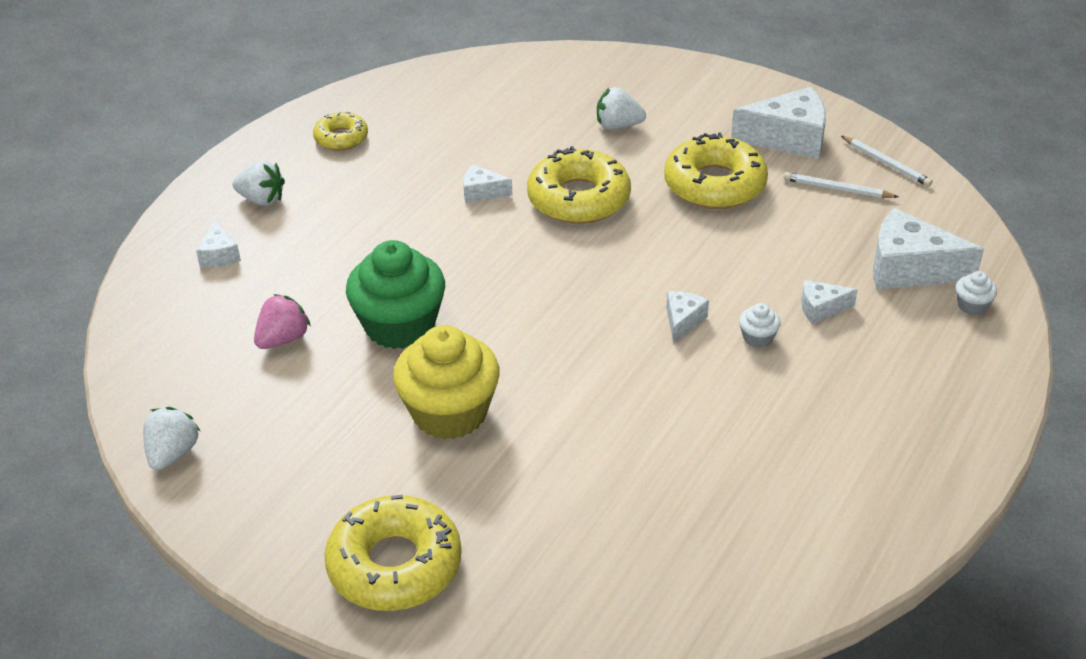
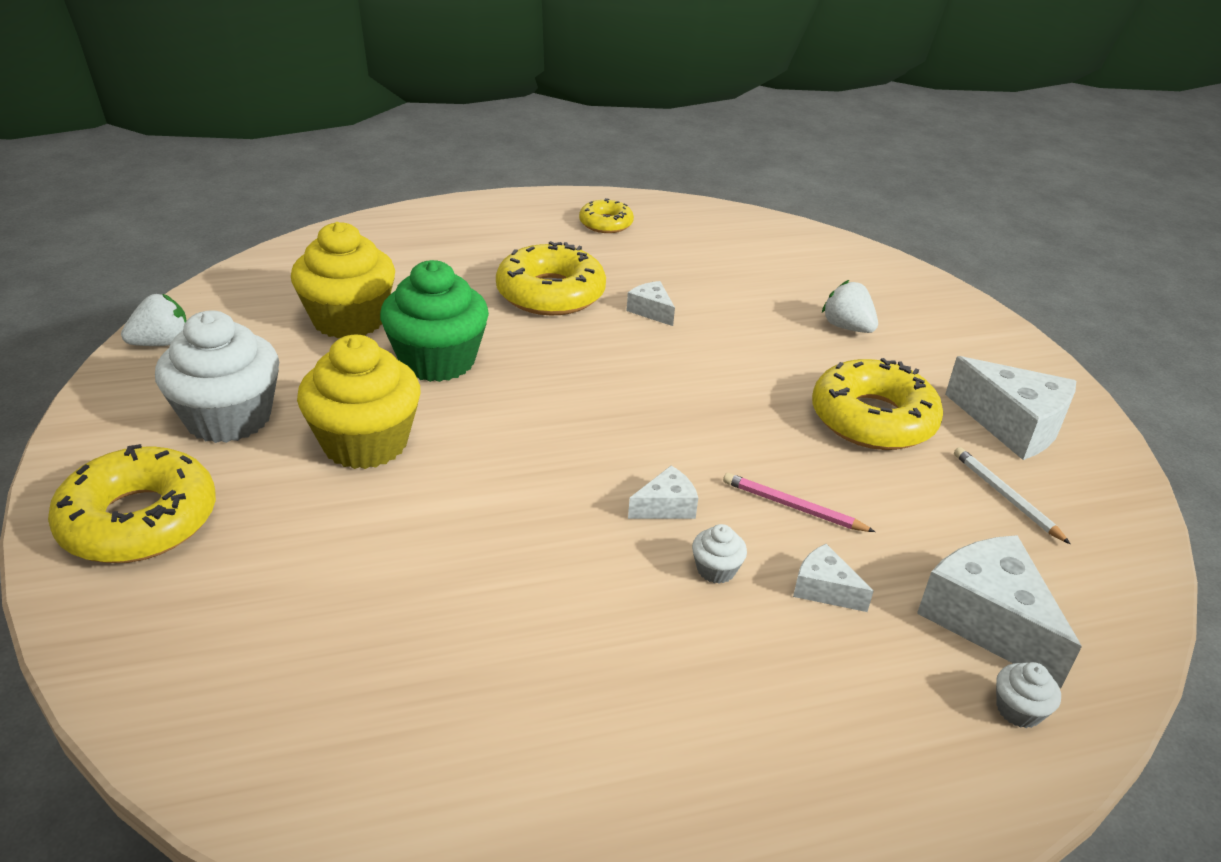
camera: 40 degrees right, 5 degrees down
white cheese [196,220,241,267] -> none
white strawberry [232,160,285,206] -> none
pink strawberry [254,294,311,349] -> yellow cupcake [291,222,395,338]
yellow donut [527,146,631,224] -> yellow donut moved to [496,241,606,316]
white pencil [841,136,933,187] -> none
none -> white cupcake [155,310,279,443]
none -> pink pencil [723,473,875,532]

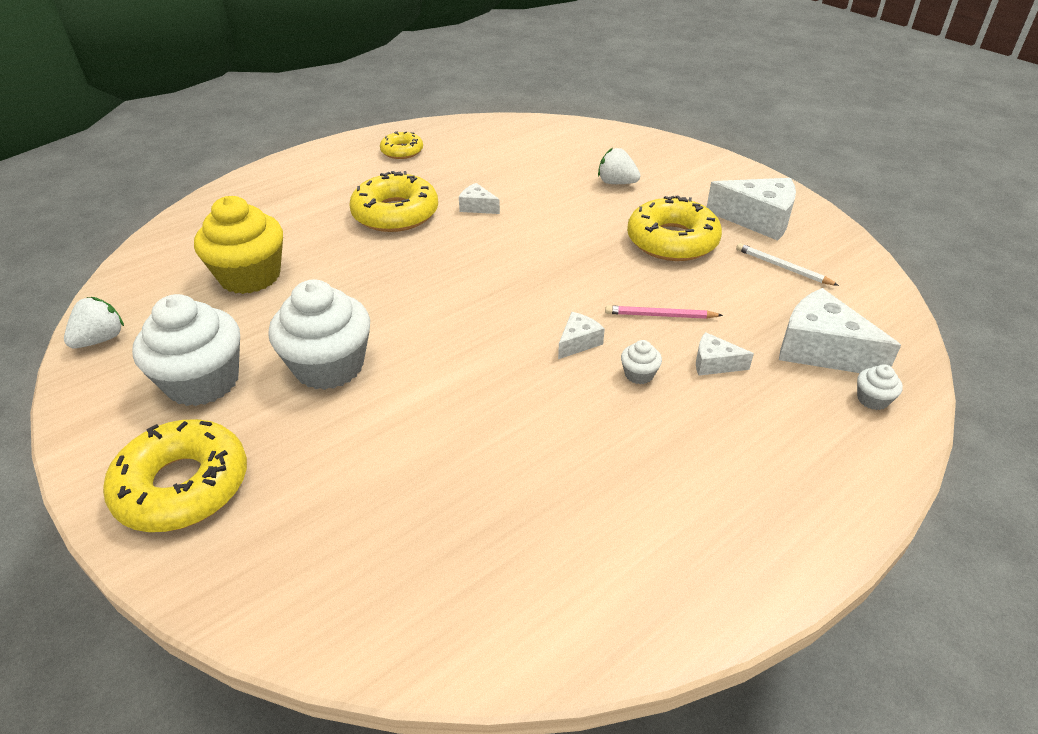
camera: 20 degrees left, 5 degrees up
yellow cupcake [297,335,421,469] -> white cupcake [268,280,370,390]
green cupcake [380,260,489,382] -> none

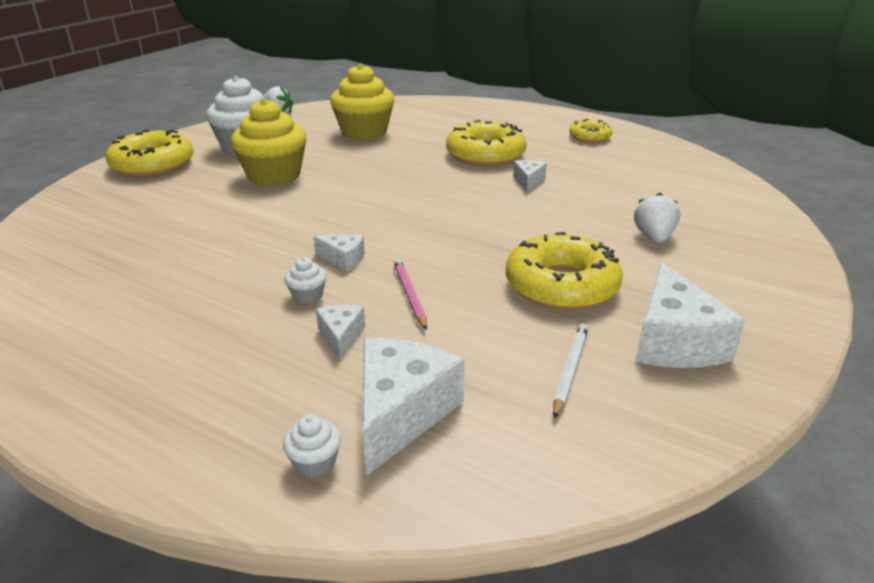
camera: 70 degrees right, 10 degrees down
white cupcake [268,280,370,390] -> yellow cupcake [231,98,307,186]

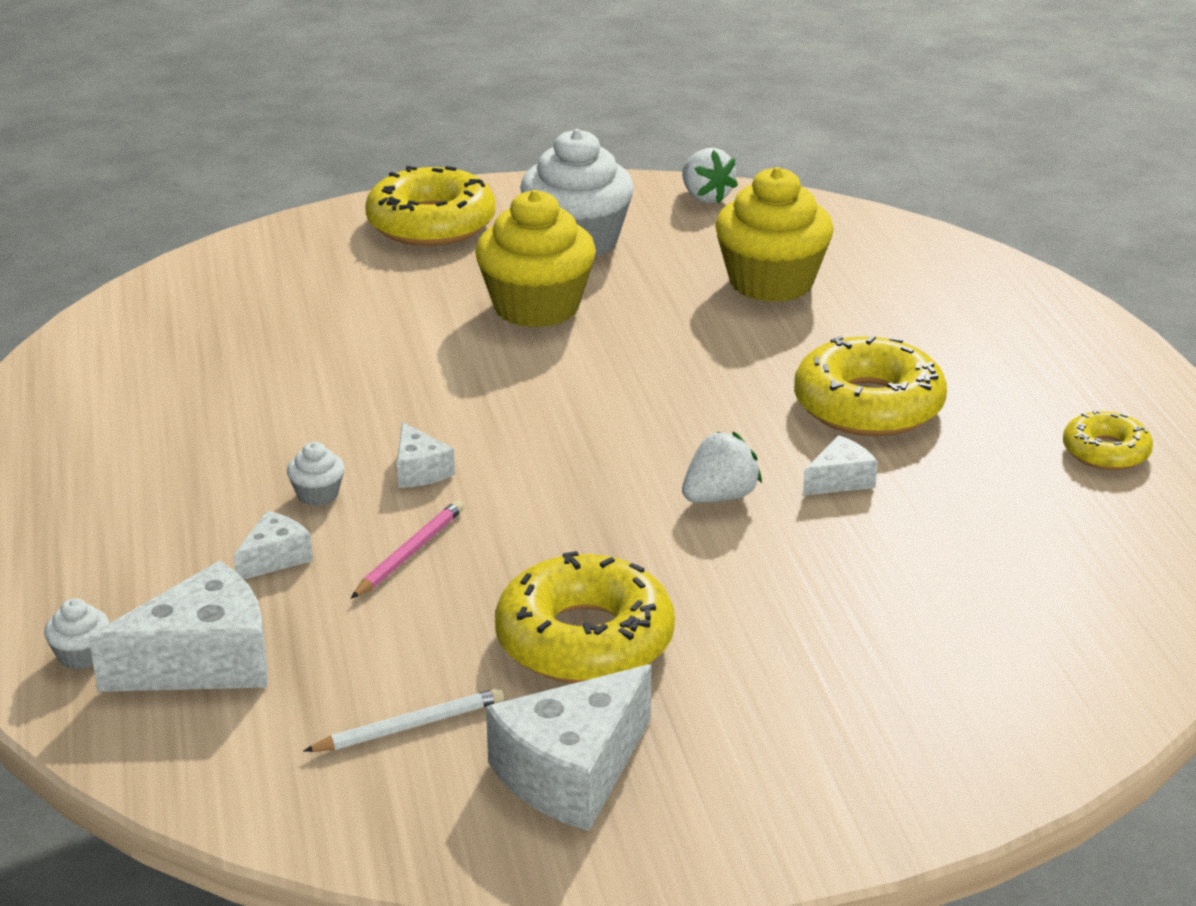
camera: 45 degrees right, 0 degrees up
white strawberry [634,192,680,243] -> white strawberry moved to [682,432,762,503]

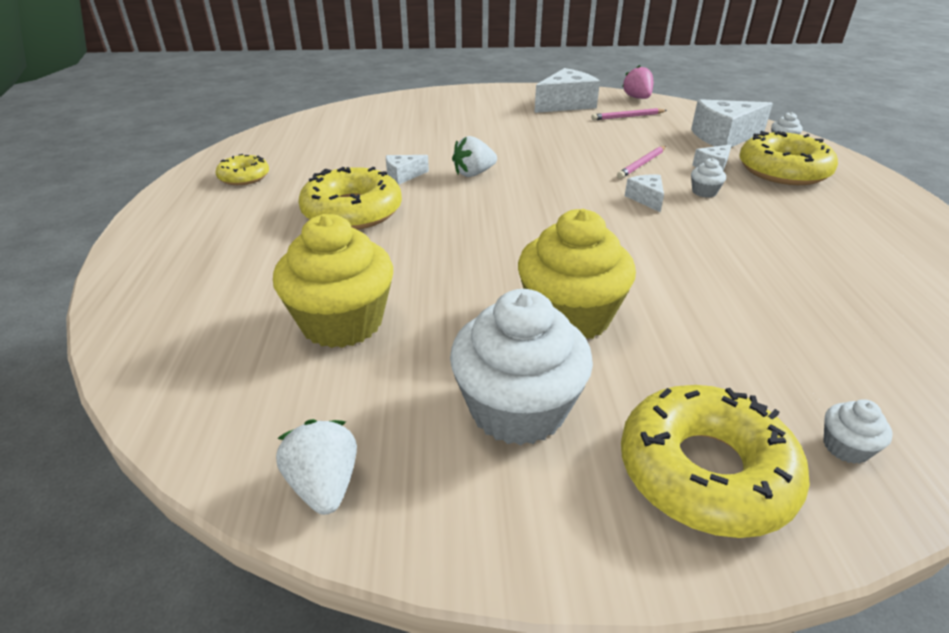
camera: 170 degrees left, 5 degrees up
white pencil [304,688,504,752] -> pink pencil [592,108,667,120]
yellow donut [495,551,675,683] -> yellow donut moved to [739,131,838,185]
none -> pink strawberry [622,65,653,99]
none -> white cupcake [823,399,893,464]

